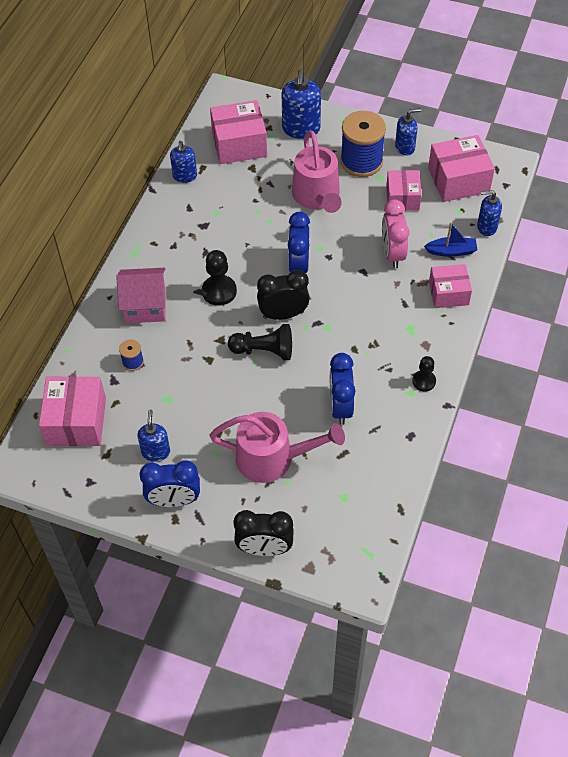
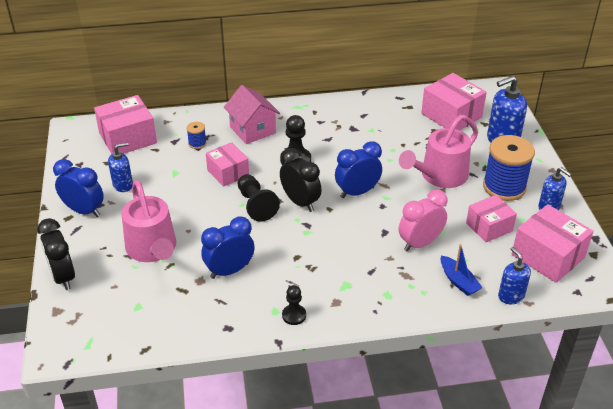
camera: 60 degrees right, 15 degrees down
blue clock [139,460,200,507] -> blue clock turned 150 degrees clockwise [53,159,104,217]
blue soap dispenser [170,141,197,183] -> none
pink box [429,264,472,308] -> pink box moved to [206,142,249,187]

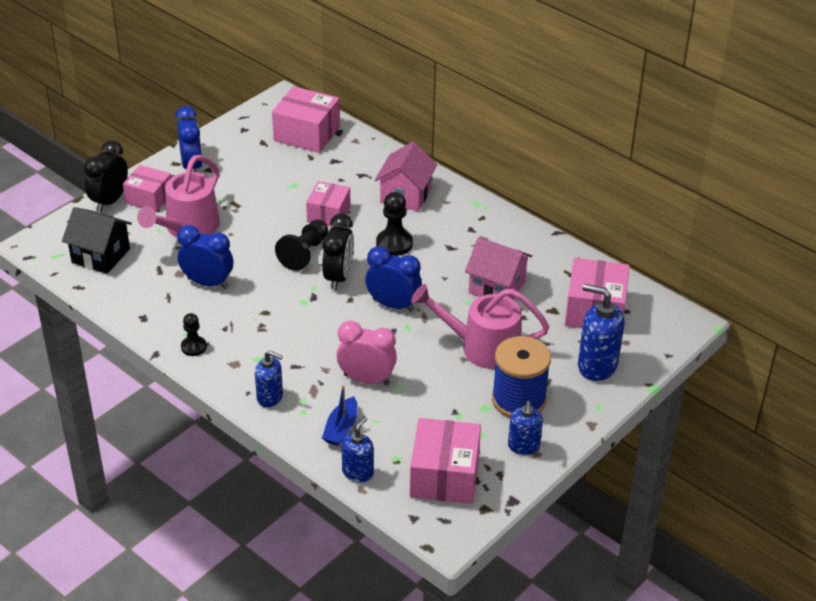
camera: 50 degrees right, 0 degrees up
blue soap dispenser [108,142,133,192] -> blue soap dispenser moved to [255,351,283,407]
blue spool [187,122,206,149] -> none
pink box [466,195,517,242] -> pink box moved to [123,165,171,212]
none -> black house [62,207,132,274]
none -> pink house [465,237,532,299]

